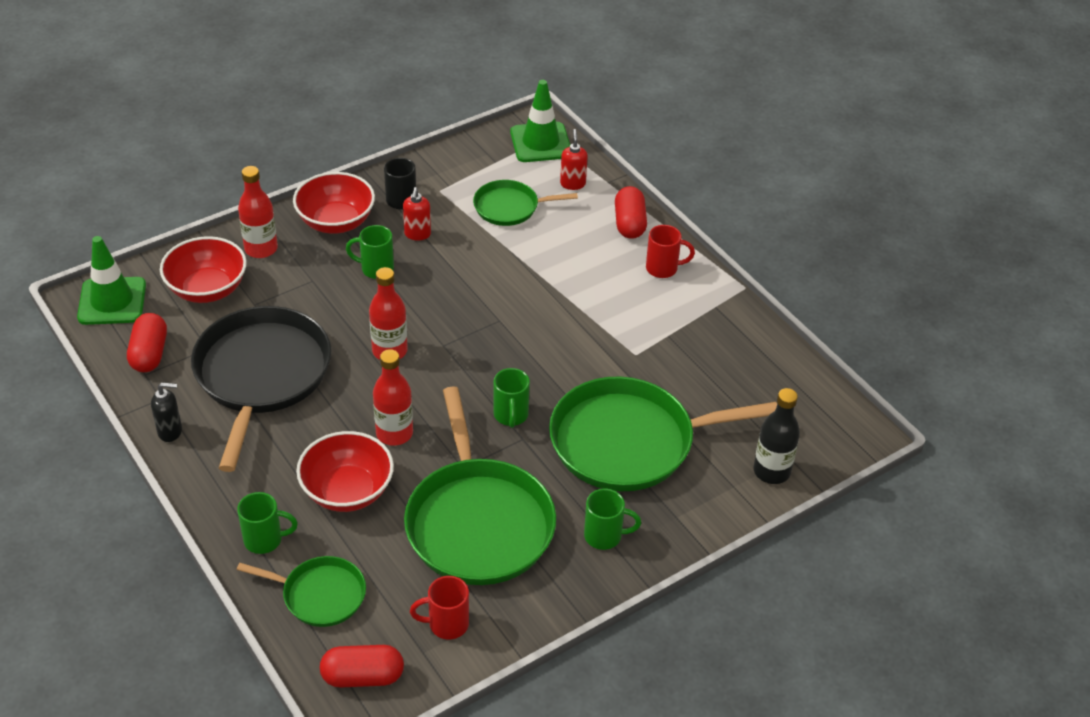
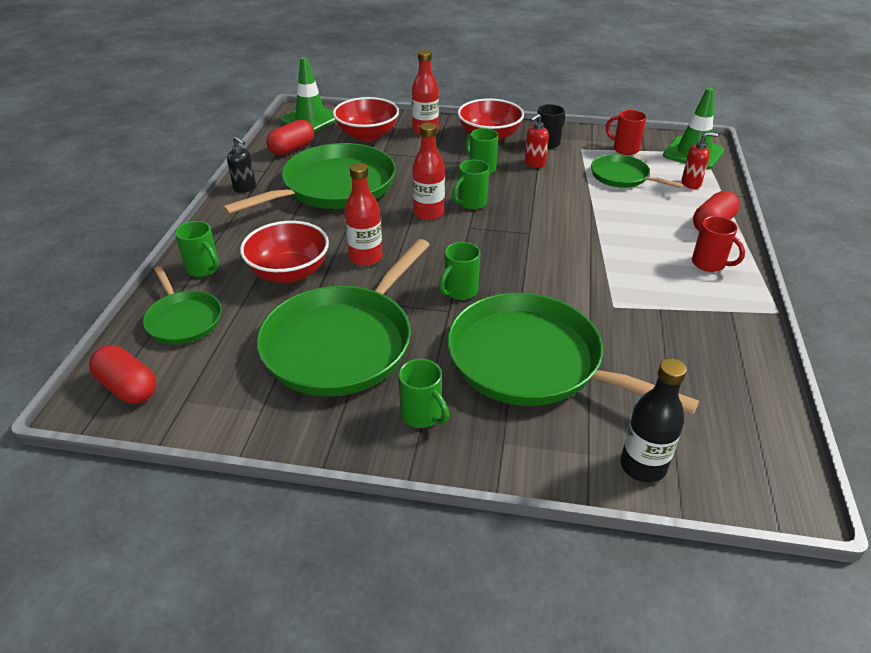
camera: 45 degrees right, 5 degrees down
black pan [191,306,331,472] -> green pan [222,143,396,215]
red mug [410,576,469,639] -> red mug moved to [606,110,647,155]
red soap dispenser [560,129,588,190] -> red soap dispenser turned 45 degrees clockwise [681,132,718,189]
none -> green mug [452,160,489,210]

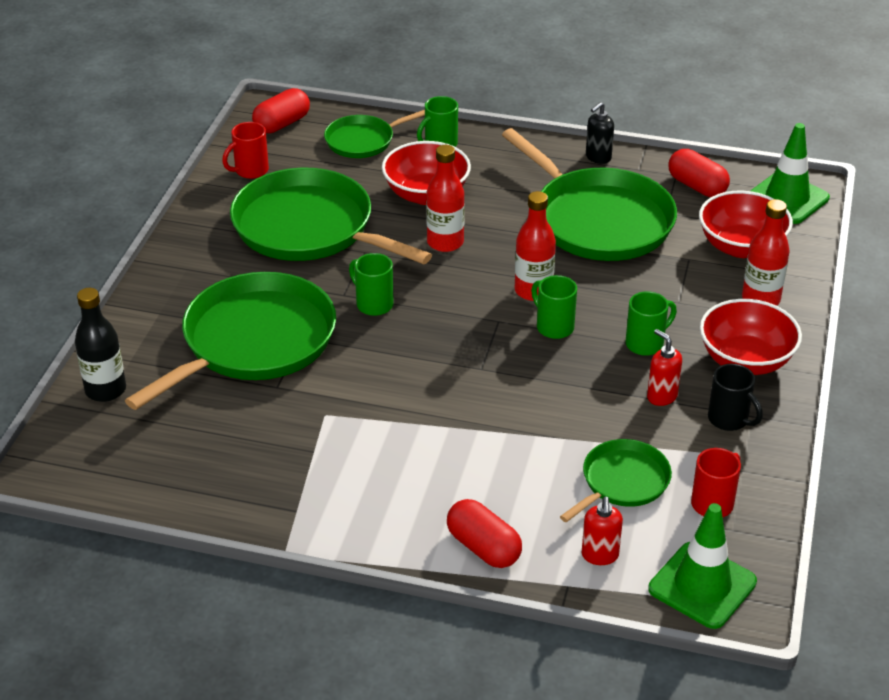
camera: 95 degrees right, 0 degrees up
green mug [398,359,449,428] -> none
red mug [692,216,745,272] -> red mug moved to [222,122,269,179]

